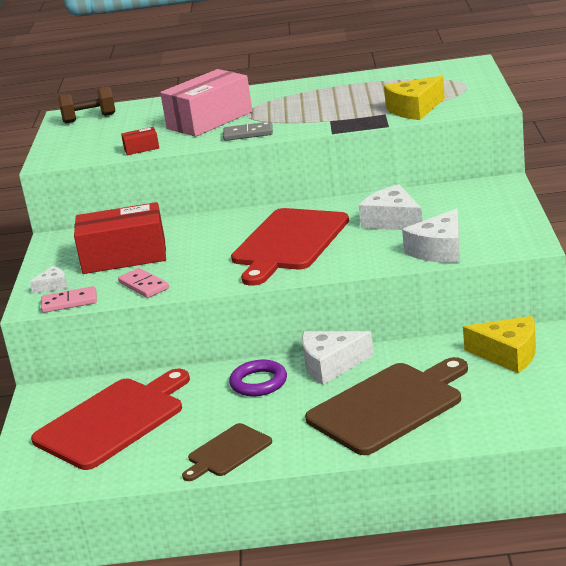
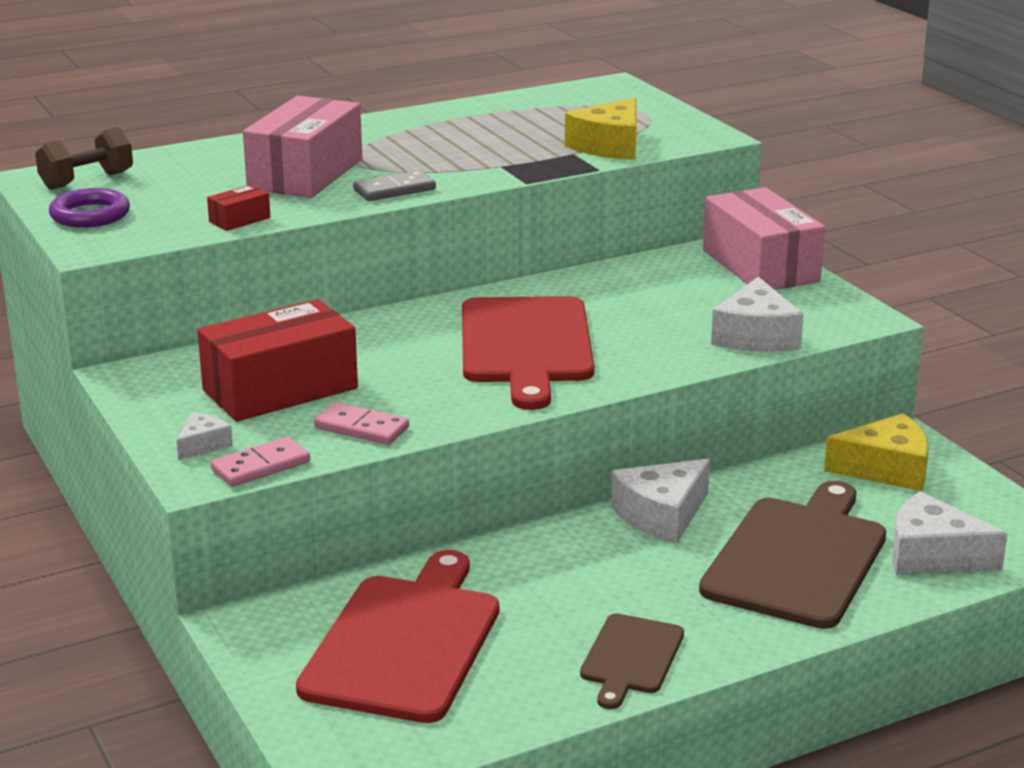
camera: 30 degrees left, 0 degrees up
purple ring [229,360,287,396] -> purple ring moved to [49,188,130,228]
white cheese [359,184,422,230] -> white cheese moved to [892,491,1008,575]
none -> pink box [703,187,825,290]

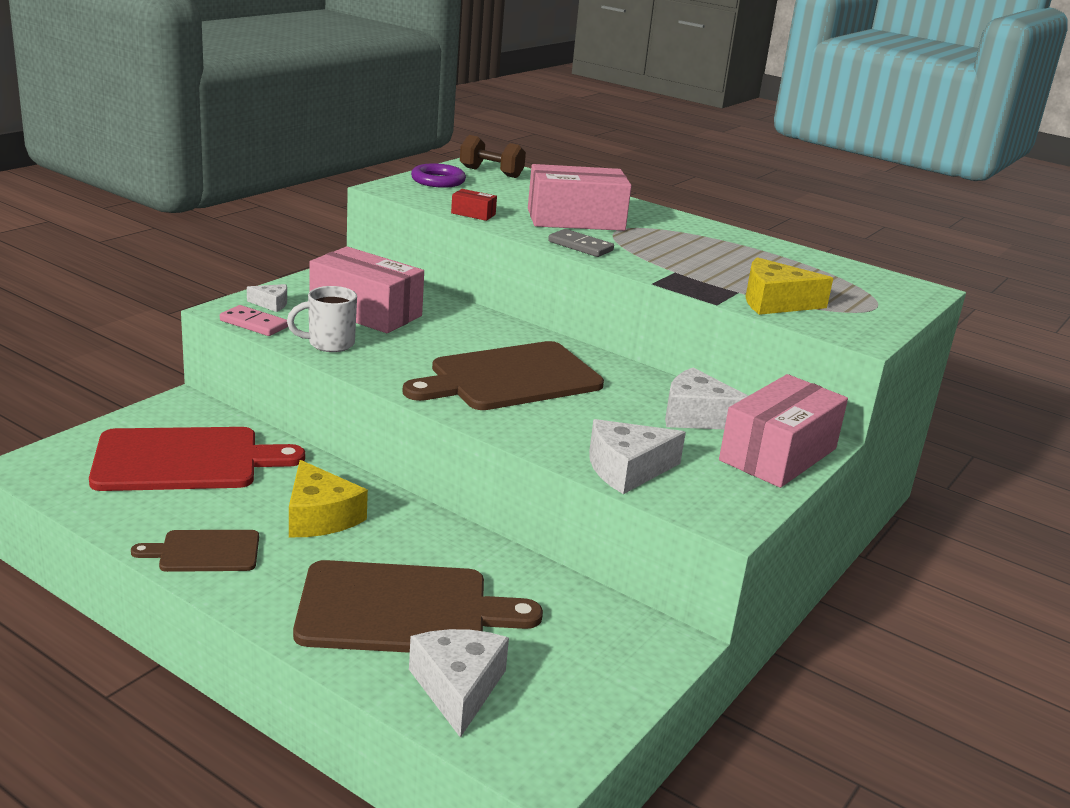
camera: 60 degrees right, 0 degrees up
red box [197,299,358,421] -> pink box [310,247,424,333]
pink domino [314,402,409,445] -> white mug [287,286,357,352]
red cutting board [462,296,594,410] -> brown cutting board [402,341,604,410]
white cheese [611,459,710,543] -> white cheese moved to [665,368,748,429]
yellow cheese [824,413,929,491] -> yellow cheese moved to [289,460,368,537]

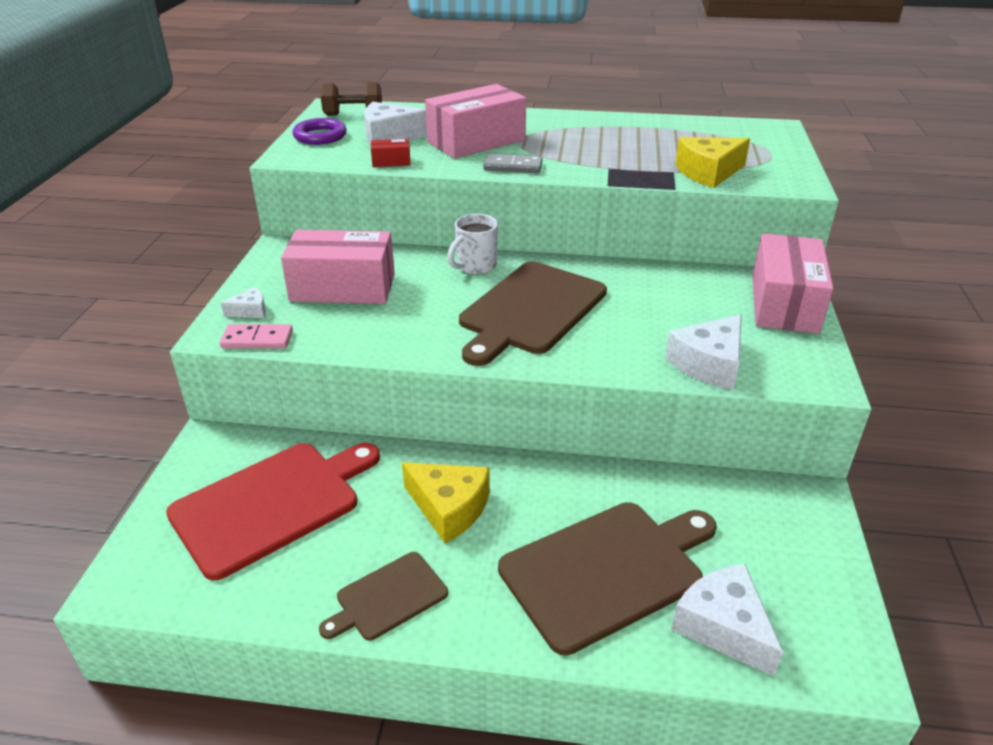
camera: 25 degrees left, 10 degrees up
white mug [287,286,357,352] -> white mug moved to [447,214,498,275]
white cheese [665,368,748,429] -> white cheese moved to [364,102,427,146]

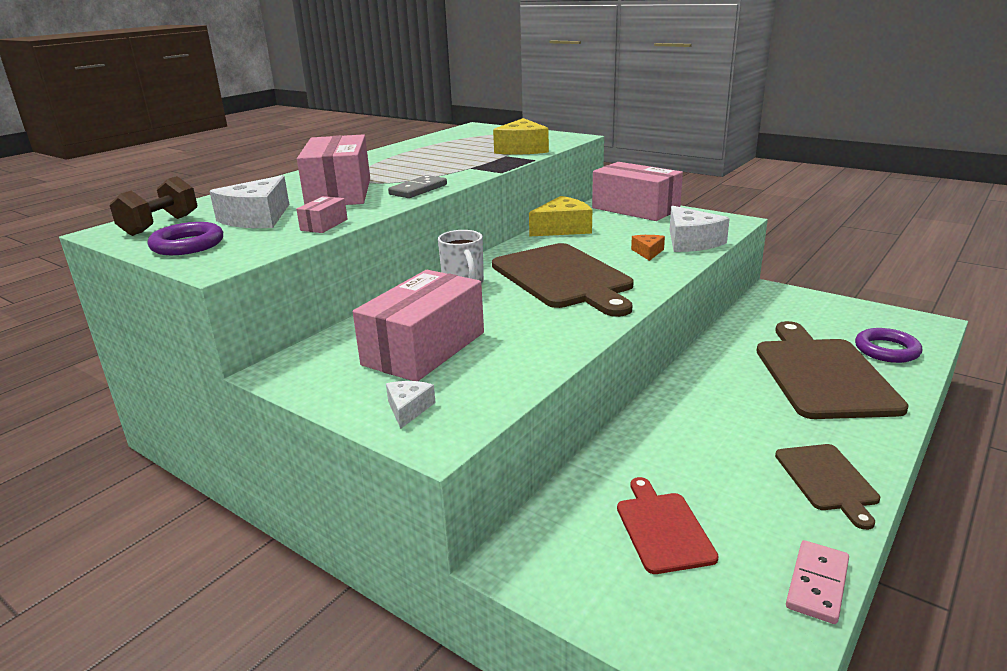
camera: 60 degrees left, 10 degrees down
red cutting board [166,443,380,580] -> red cutting board [617,477,719,574], size x0.53
pink domino [220,324,293,348] -> pink domino moved to [786,540,849,624]
red box [371,139,411,167] -> pink box [296,196,348,233]
yellow cheese [402,462,490,543] -> yellow cheese moved to [529,196,592,237]
white cheese [671,564,783,677] -> purple ring [855,328,922,363]
none -> orange cheese [631,235,665,261]

